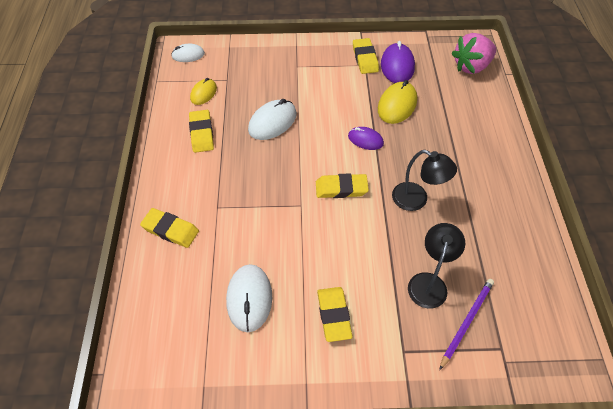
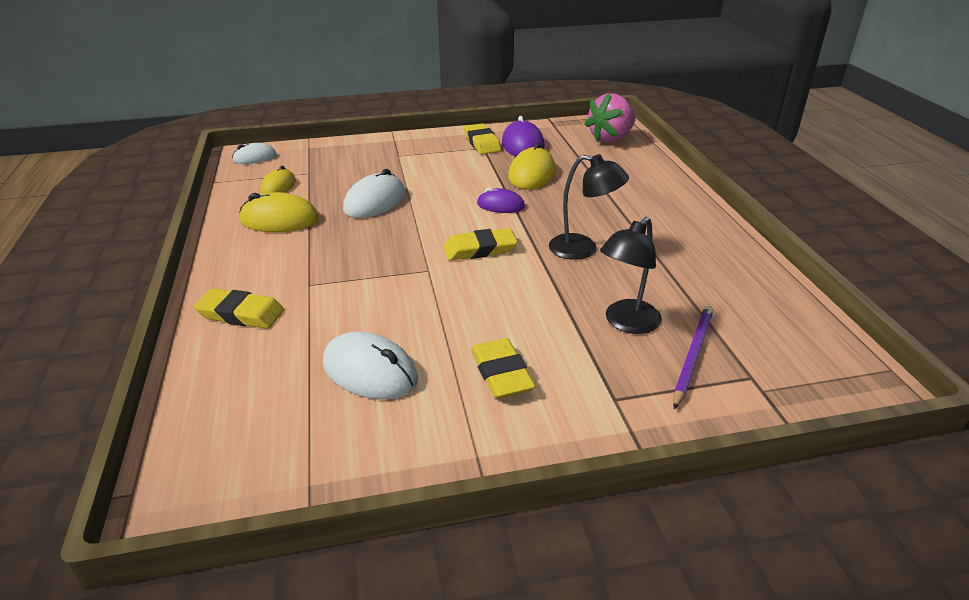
camera: 10 degrees left, 20 degrees down
yellow eraser [189,110,214,153] -> yellow mouse [239,192,319,232]
white mouse [226,264,272,332] -> white mouse turned 45 degrees counterclockwise [323,331,418,400]
black lamp [408,223,465,309] -> black lamp turned 150 degrees counterclockwise [600,217,662,334]

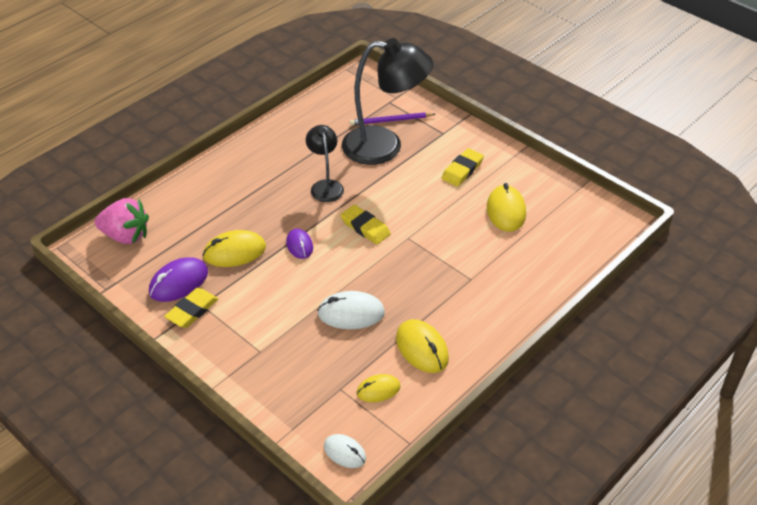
camera: 125 degrees left, 10 degrees up
yellow eraser [194,288,284,329] -> none
white mouse [323,331,418,400] -> yellow mouse [487,183,526,232]
black lamp [600,217,662,334] -> black lamp [342,38,433,165], size x1.87

